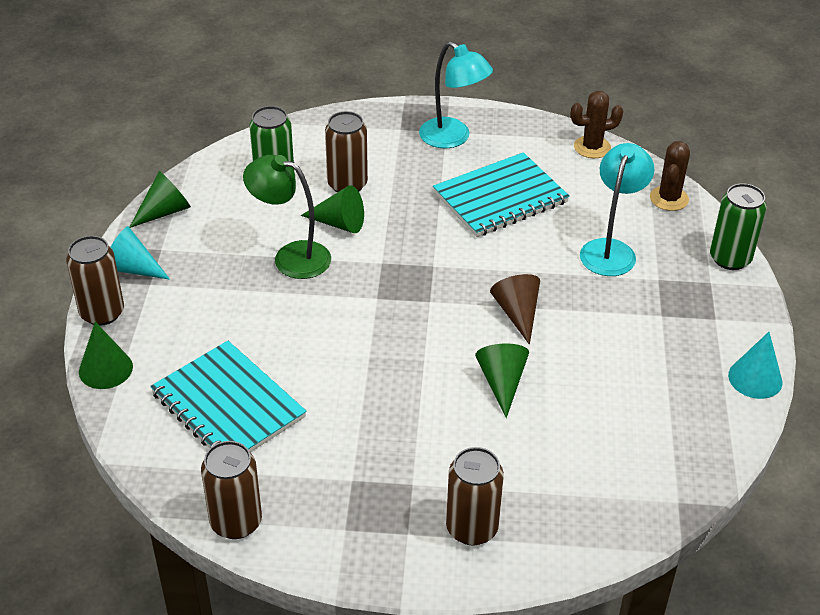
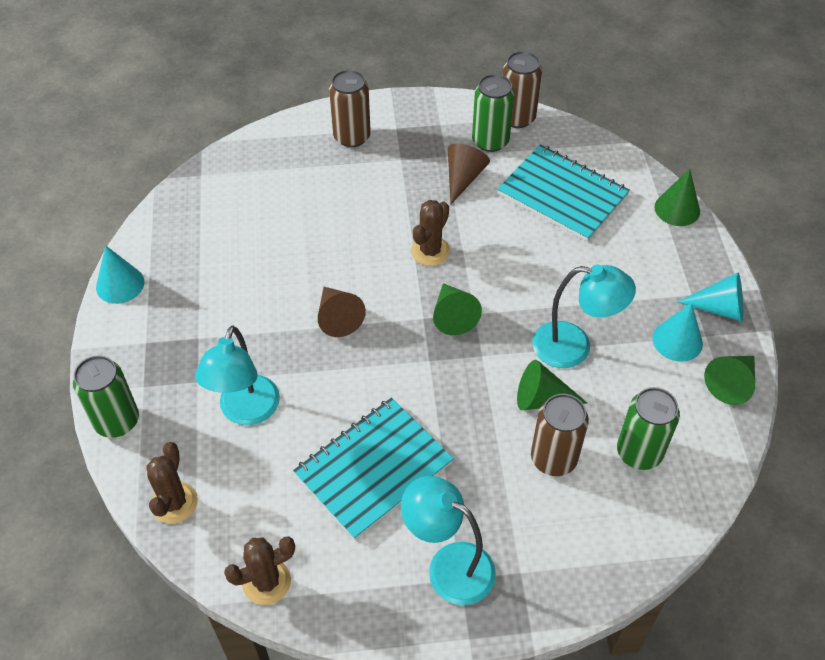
camera: 170 degrees right, 10 degrees up
brown can [66,236,124,326] -> none
green lamp [243,155,331,279] -> turquoise lamp [533,265,636,368]
green cone [475,344,529,418] -> green cone moved to [433,283,482,335]
none -> brown cactus [411,200,450,266]
none -> brown cone [448,143,490,205]
none -> green can [472,74,514,152]
none -> turquoise cone [653,303,703,362]

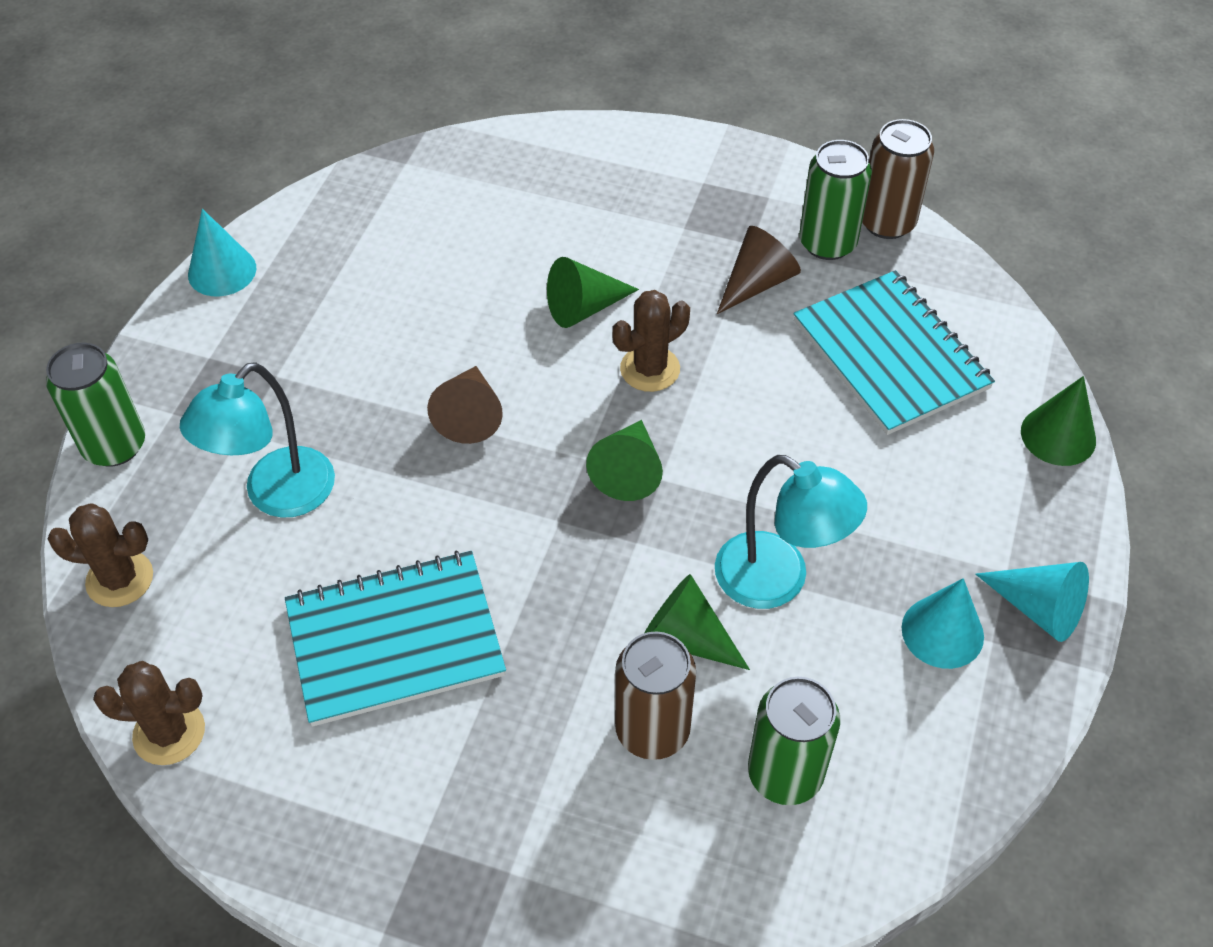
camera: 25 degrees right, 0 degrees up
brown cactus [146,442,198,524] -> brown cactus turned 60 degrees clockwise [48,503,153,607]
brown can [329,70,371,147] -> none
turquoise lamp [401,476,496,605] -> none
green cone [704,356,755,405] -> green cone moved to [547,257,639,328]

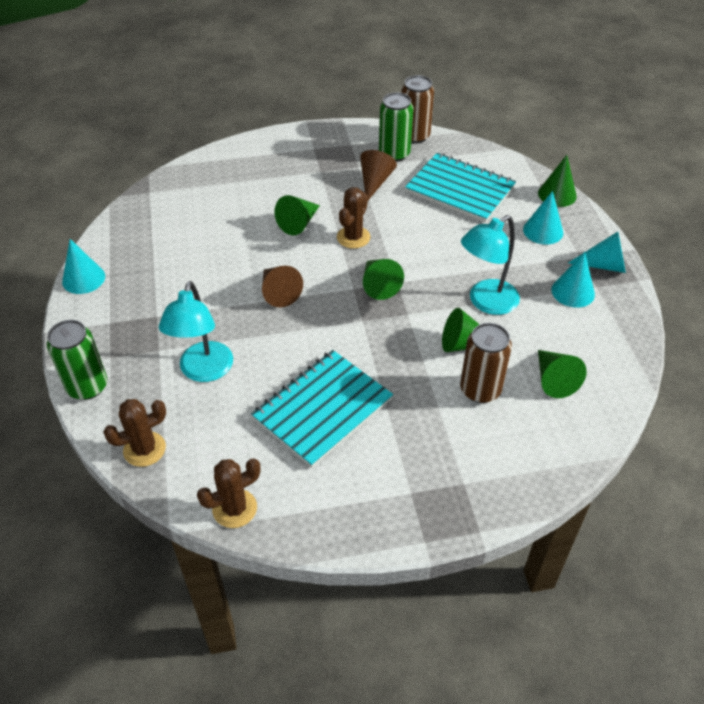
camera: 30 degrees left, 5 degrees down
turquoise lamp [715,455,867,609] -> turquoise lamp turned 135 degrees clockwise [461,215,520,315]
green can [748,677,840,805] -> green cone [538,350,587,398]
none -> turquoise cone [523,191,563,245]

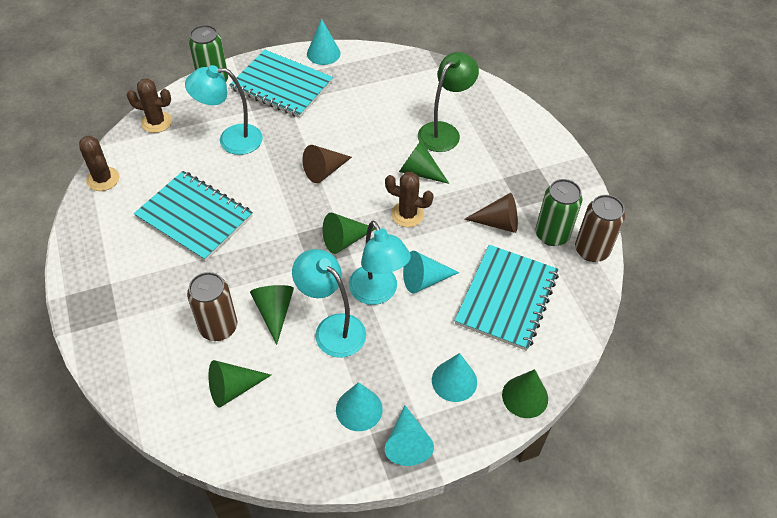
camera: 80 degrees right, 5 degrees up
brown cactus [103,399,166,467] -> brown cactus turned 45 degrees counterclockwise [127,78,172,133]
none -> turquoise notebook [229,49,333,118]
none -> turquoise lamp [349,221,411,305]
none -> turquoise cone [403,251,459,293]
none -> green lamp [418,52,479,152]

